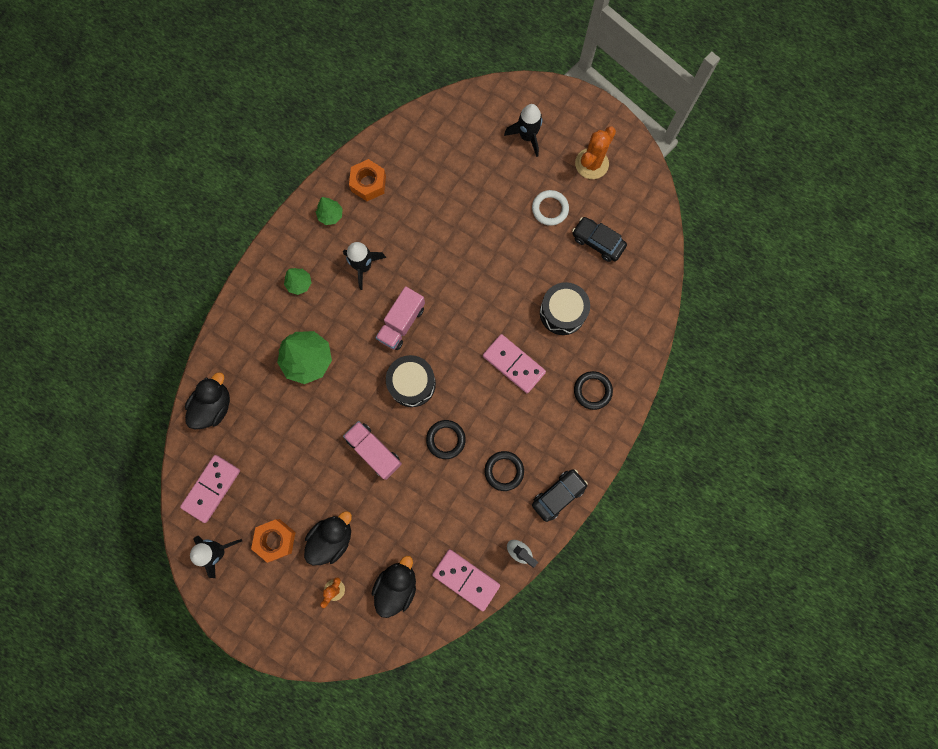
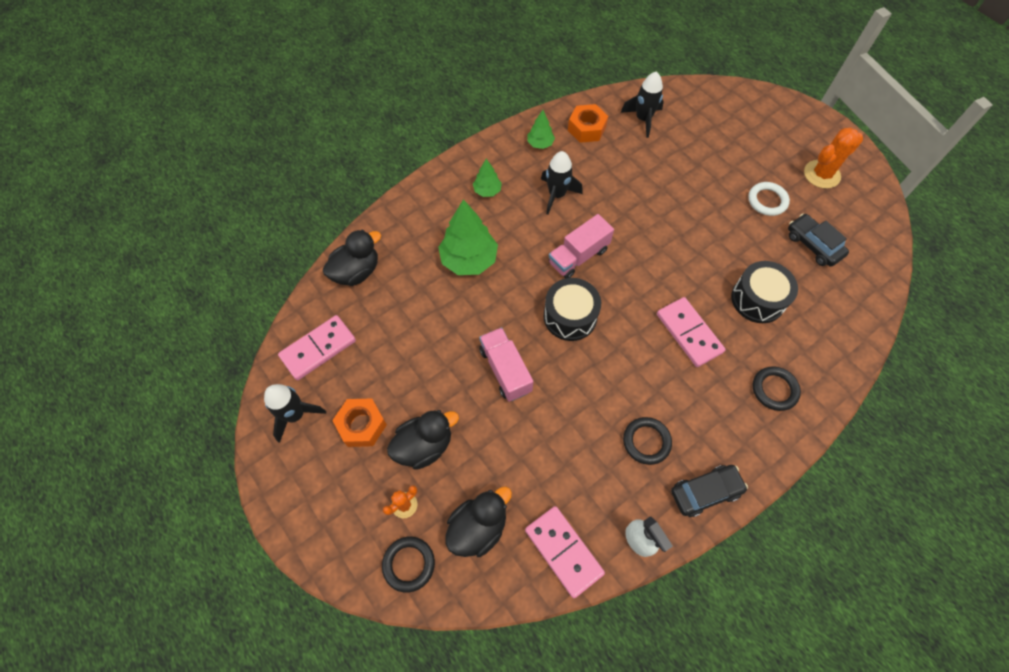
camera: 20 degrees right, 15 degrees down
black ring [426,420,466,459] -> black ring moved to [382,536,435,593]
black rocket [504,104,542,157] -> black rocket moved to [620,72,664,138]

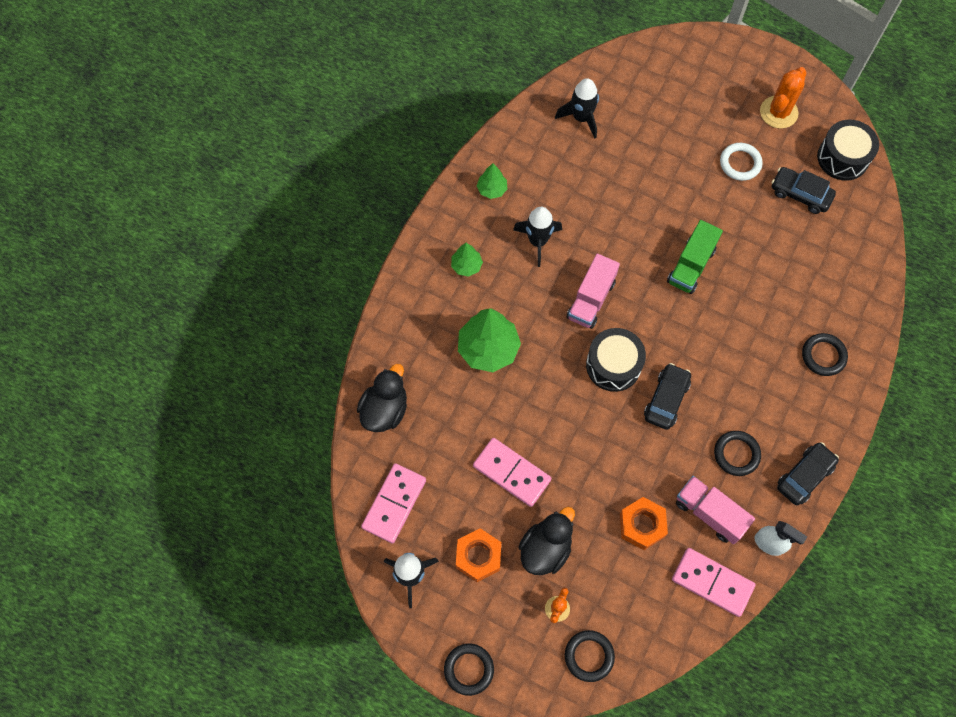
camera: 25 degrees left, 5 degrees up
black duck [445,487,512,557] -> none
pink truck [479,327,534,402] -> pink truck moved to [676,476,755,544]
orange nut [568,104,608,143] -> orange nut moved to [620,497,668,550]
pink domino [657,297,726,367] -> pink domino moved to [473,438,551,507]
black drum [731,261,798,323] -> black drum moved to [817,120,879,181]
none -> black ring [444,644,494,696]
none -> black car [644,363,691,430]
none -> green truck [667,220,723,294]

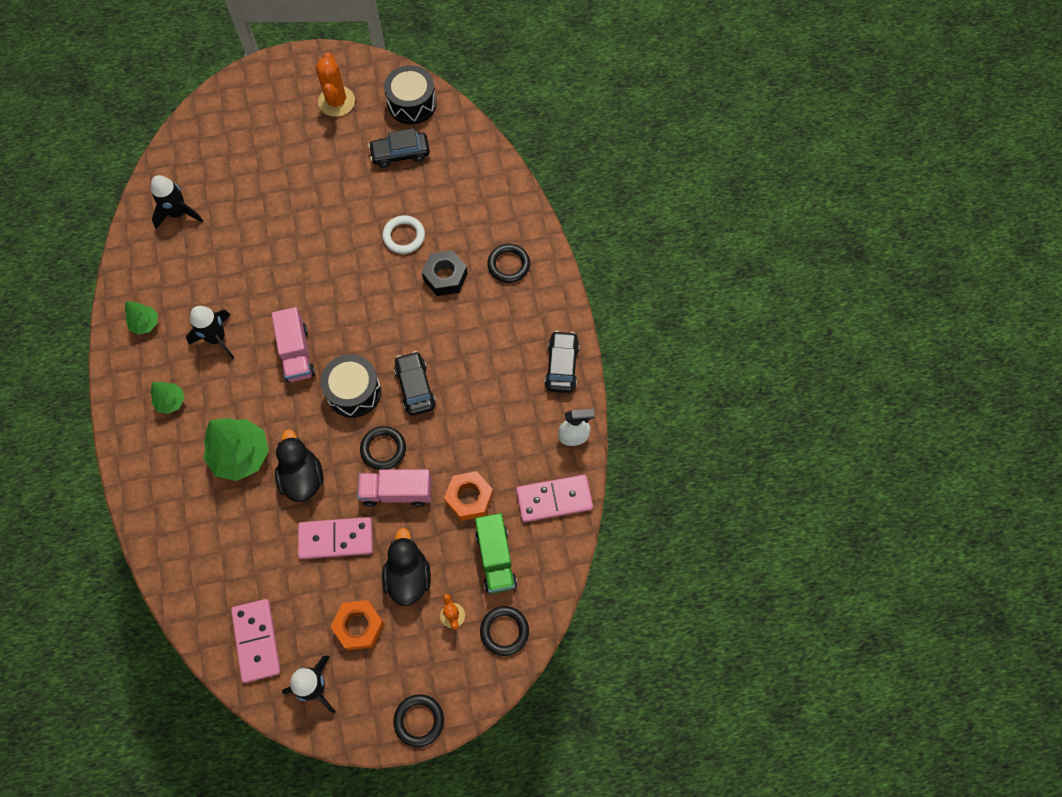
camera: 40 degrees left, 0 degrees up
black duck [357,364,407,432] -> black duck moved to [275,429,324,502]
green truck [667,220,723,294] -> green truck moved to [475,513,517,594]
pink truck [676,476,755,544] -> pink truck moved to [357,469,432,507]
black ring [714,431,761,476] -> black ring moved to [360,426,406,470]
white ring [720,143,763,181] -> white ring moved to [382,215,425,254]
none -> black nut [422,250,468,296]

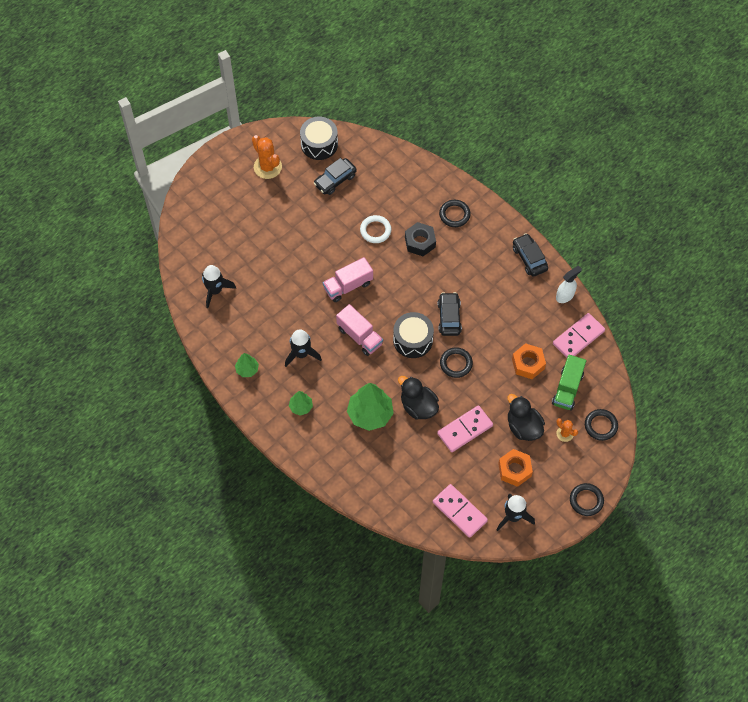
camera: 30 degrees left, 5 degrees down
pink truck [357,469,432,507] -> pink truck moved to [323,257,373,302]
black car [394,351,436,416] -> black car turned 45 degrees clockwise [438,292,462,336]
green truck [475,513,517,594] -> green truck turned 60 degrees clockwise [552,355,586,410]

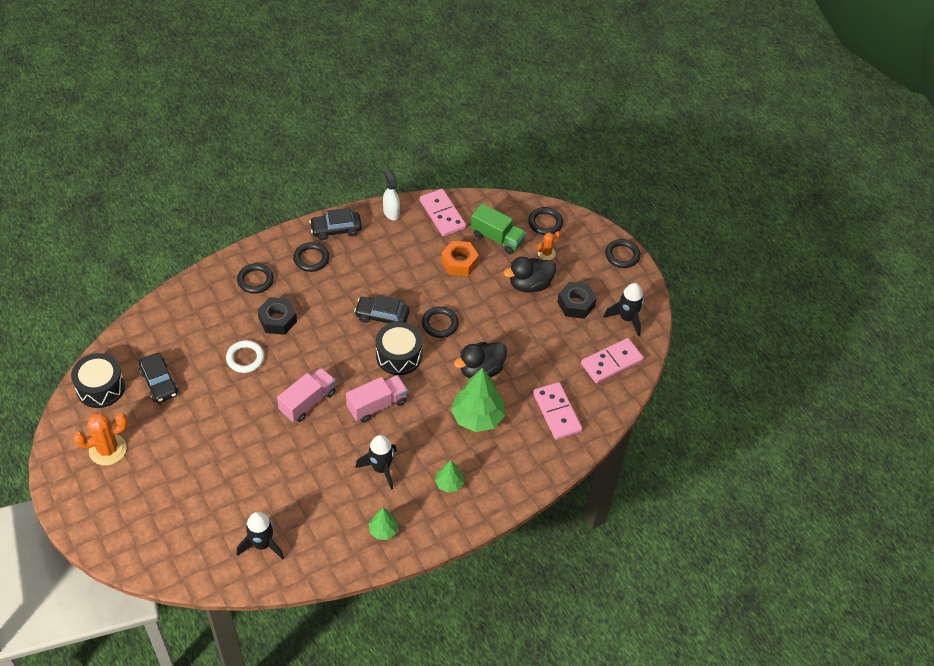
camera: 80 degrees left, 10 degrees down
pink truck [323,257,373,302] -> pink truck turned 120 degrees counterclockwise [277,368,336,422]
pink domino [437,405,493,452] -> pink domino moved to [533,382,582,440]
orange nut [498,449,533,487] -> black nut [557,282,597,319]
none -> black ring [293,242,329,272]

